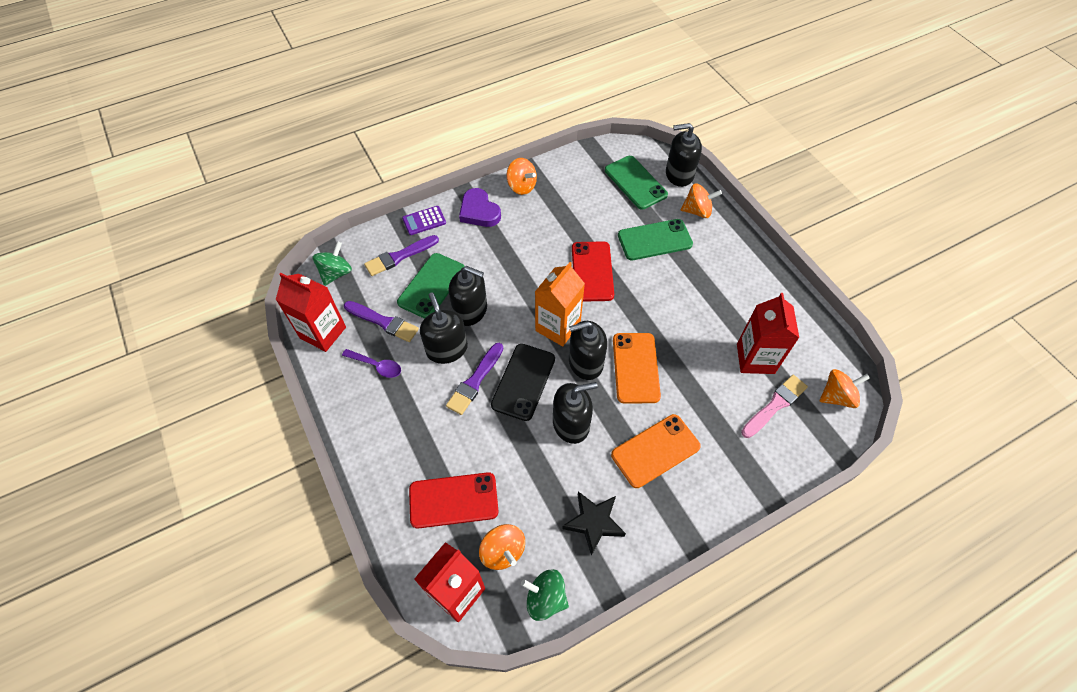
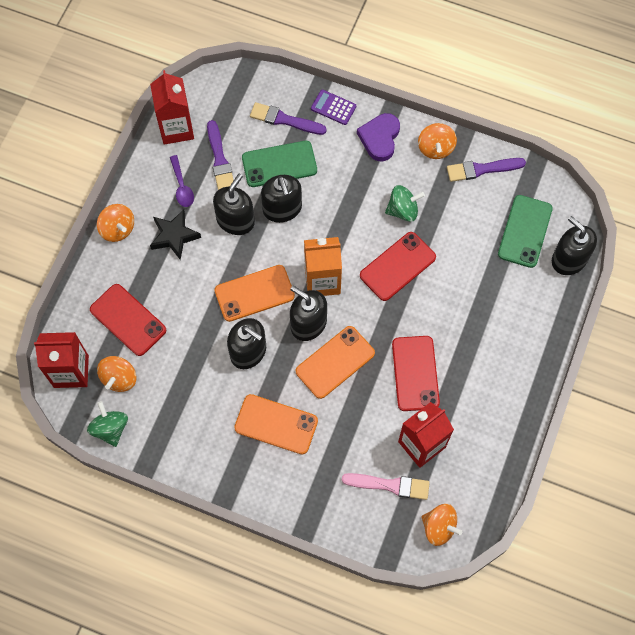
camera: 50 degrees right, 10 degrees up
green spinning top [313,241,352,286] -> green spinning top moved to [385,185,425,222]
purple brush [446,343,503,415] -> purple brush moved to [447,158,526,182]
black phone [491,344,555,421] -> orange phone [215,265,295,322]
black star [562,491,626,556] -> black star moved to [150,210,201,260]
green phone [618,219,693,260] -> none
orange spinning top [681,184,722,218] -> orange spinning top moved to [97,204,134,242]
none -> red phone [392,336,440,411]

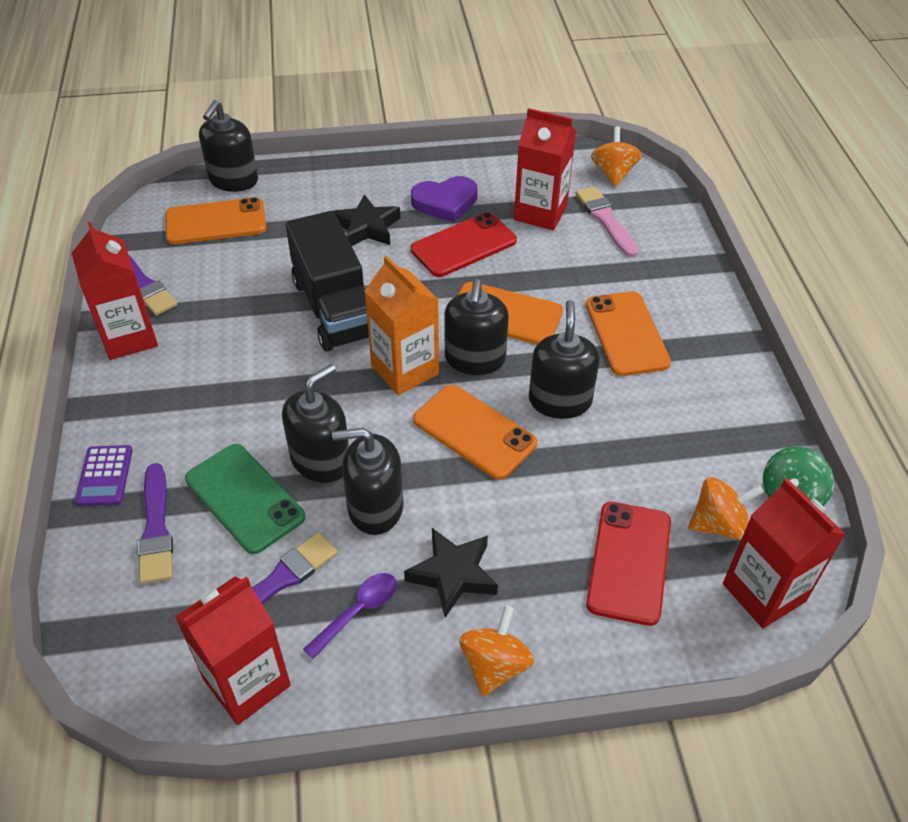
camera: 120 degrees left, 20 degrees down
purple heart [357,113,400,162] -> purple heart moved to [411,176,478,222]
red phone [360,232,436,301] -> black truck [286,211,369,352]
green spinning top [385,185,425,222] -> none
orange spinning top [418,123,457,159] -> red carton [72,222,158,360]
green phone [498,195,553,268] -> orange phone [165,197,266,244]
none -> black star [334,194,400,246]

